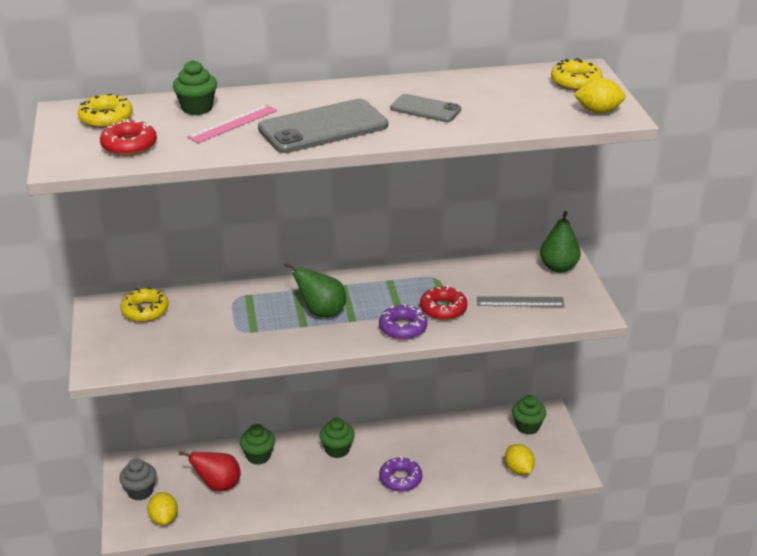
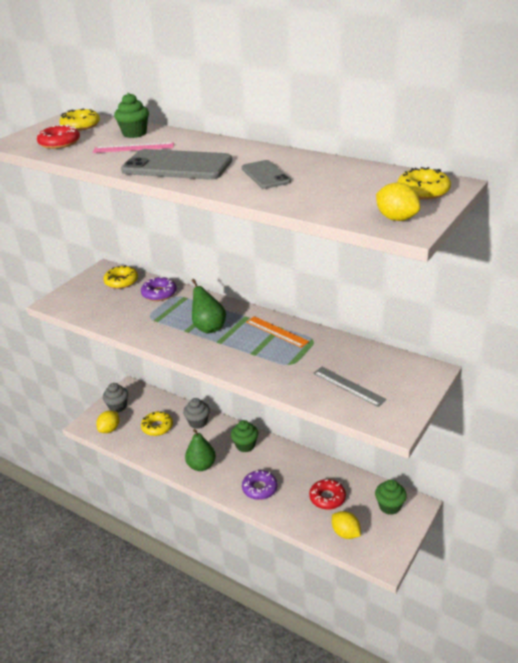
camera: 45 degrees right, 0 degrees up
red pear [179,451,241,491] -> yellow donut [141,411,173,436]
green cupcake [240,424,275,465] -> grey cupcake [183,398,210,429]
purple donut [379,304,427,340] -> purple donut moved to [141,277,177,301]
red donut [420,285,467,320] -> red donut moved to [309,479,346,510]
yellow lemon [505,444,535,475] -> yellow lemon turned 60 degrees counterclockwise [332,511,361,539]
green pear [540,211,581,273] -> green pear moved to [185,429,216,471]
none -> orange ruler [247,316,309,348]

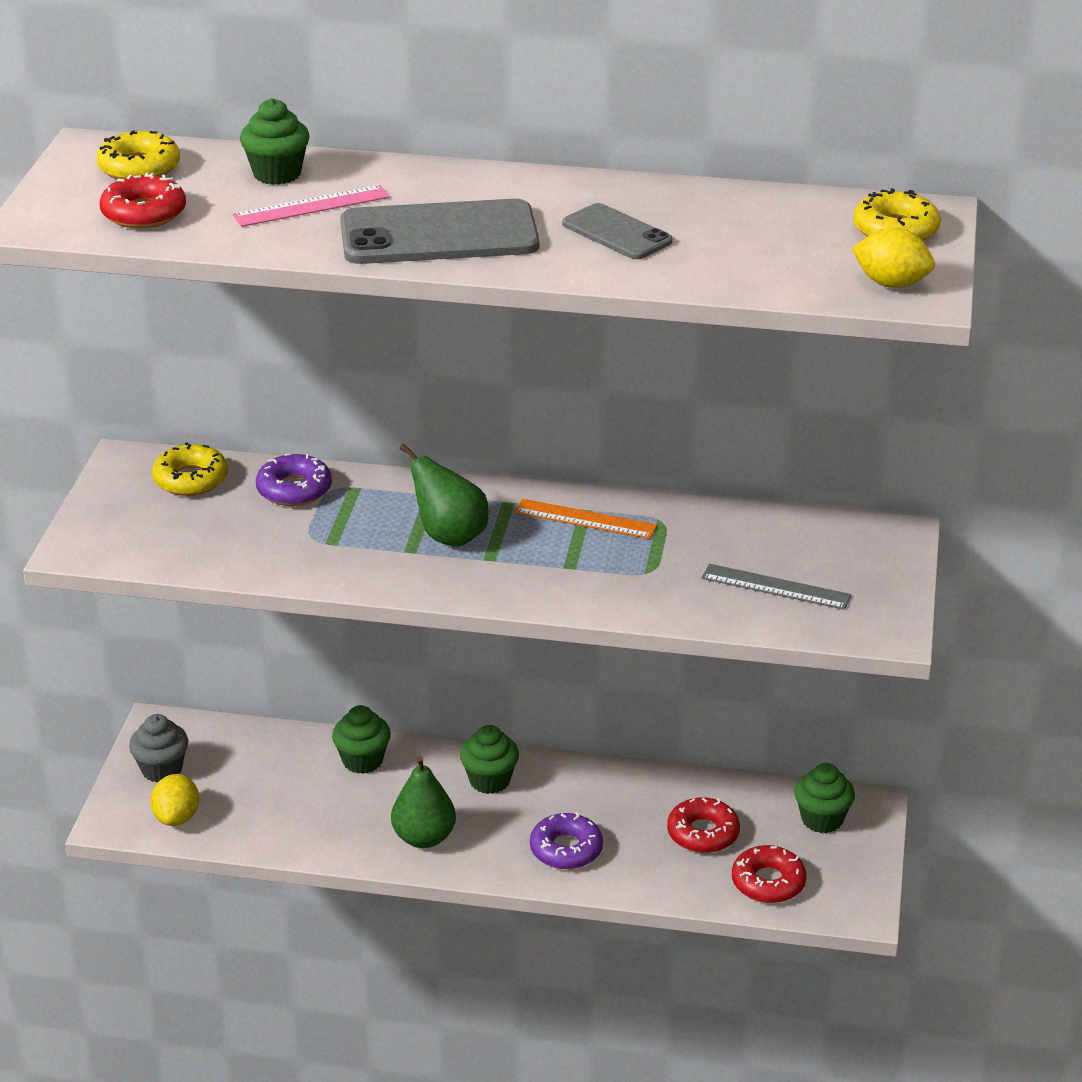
camera: 25 degrees left, 0 degrees up
yellow donut [141,411,173,436] -> none
grey cupcake [183,398,210,429] -> green cupcake [332,705,391,774]
yellow lemon [332,511,361,539] -> red donut [732,845,807,903]

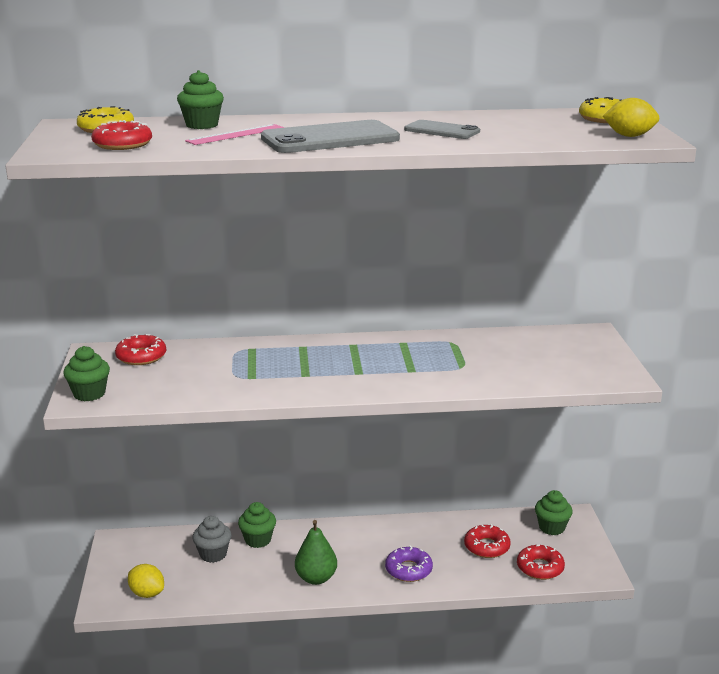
camera: 15 degrees left, 10 degrees down
grey cupcake [129,714,188,783] -> grey cupcake moved to [192,516,232,563]
yellow lemon [150,774,199,826] -> yellow lemon turned 45 degrees counterclockwise [128,564,164,598]
yellow donut [152,442,228,496] -> red donut [115,334,166,365]
purple donut [256,453,332,506] -> none
green pear [400,444,489,547] -> none
green cupcake [460,725,519,794] -> green cupcake moved to [63,346,110,401]
orange ruler [514,499,657,539] -> none
grey ruler [702,564,851,610] -> none

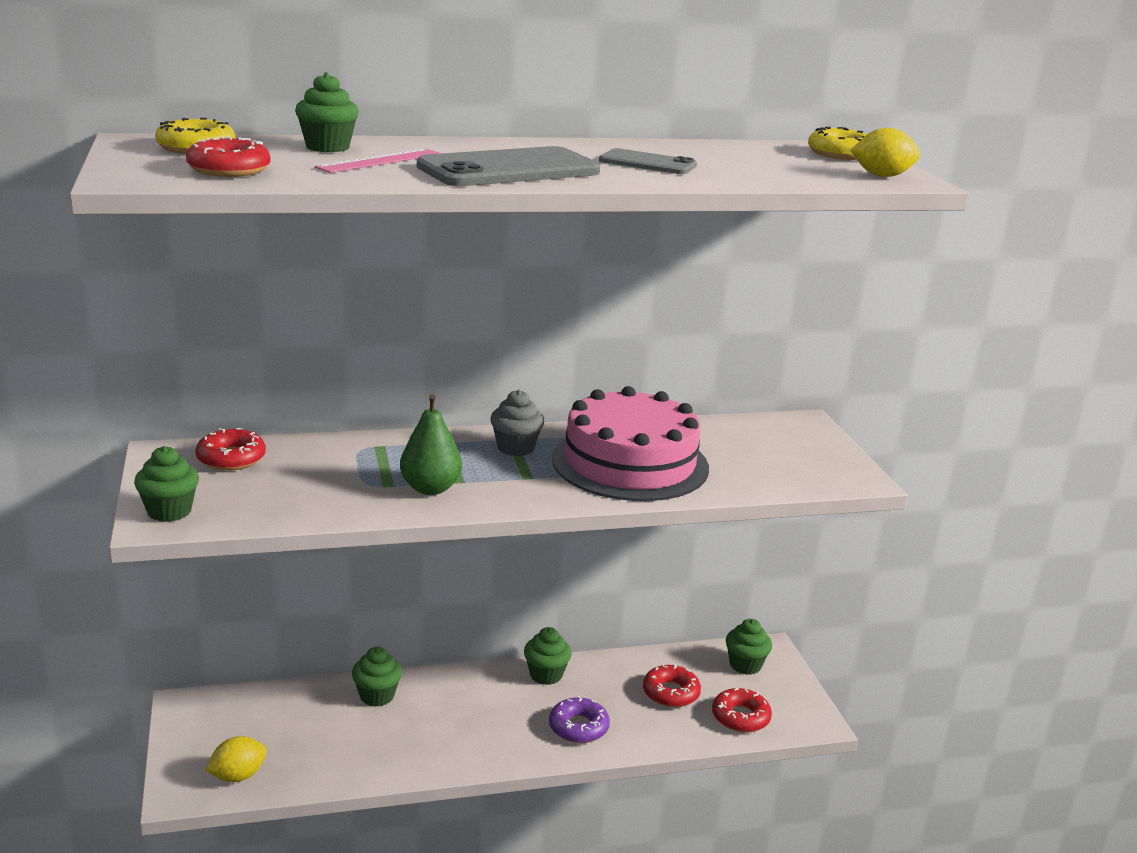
camera: 10 degrees left, 0 degrees up
yellow lemon [128,564,164,598] -> yellow lemon turned 60 degrees counterclockwise [205,736,267,782]
grey cupcake [192,516,232,563] -> grey cupcake moved to [490,390,544,456]
green pear [295,520,337,585] -> green pear moved to [400,394,462,495]
none -> green cupcake [524,627,572,685]
none -> pink cake [552,386,709,501]

